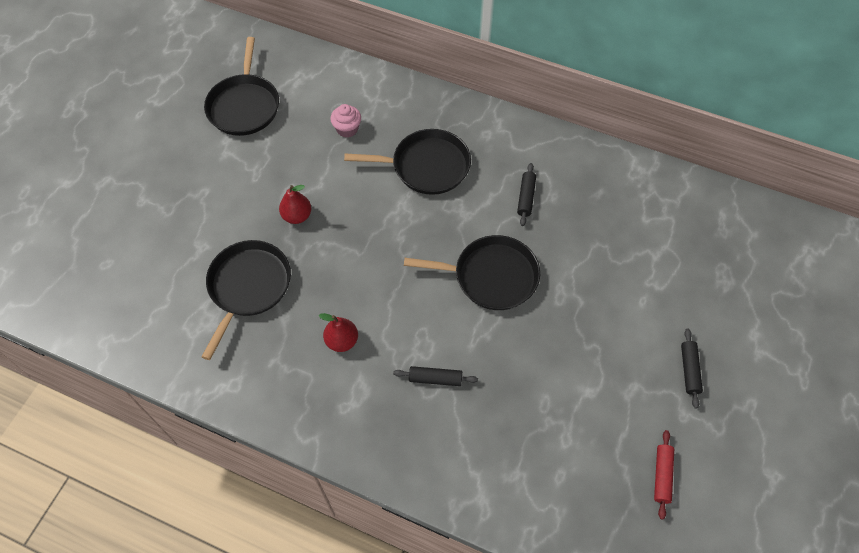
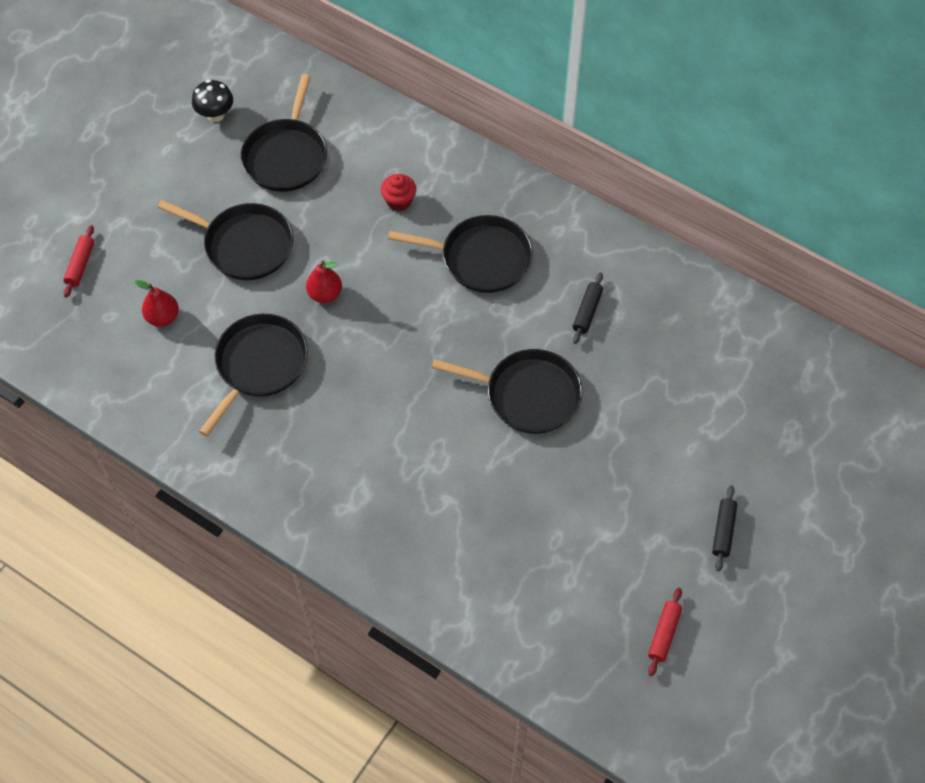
camera: 10 degrees right, 0 degrees up
red pear [319,313,358,352] -> red pear moved to [135,280,179,327]
pink cupcake [330,104,361,138] -> red cupcake [381,174,416,211]
black rolling pin [393,366,478,386] -> none
none -> red rolling pin [63,225,94,297]
none -> black pan [158,200,293,280]
none -> black mushroom [192,80,233,122]

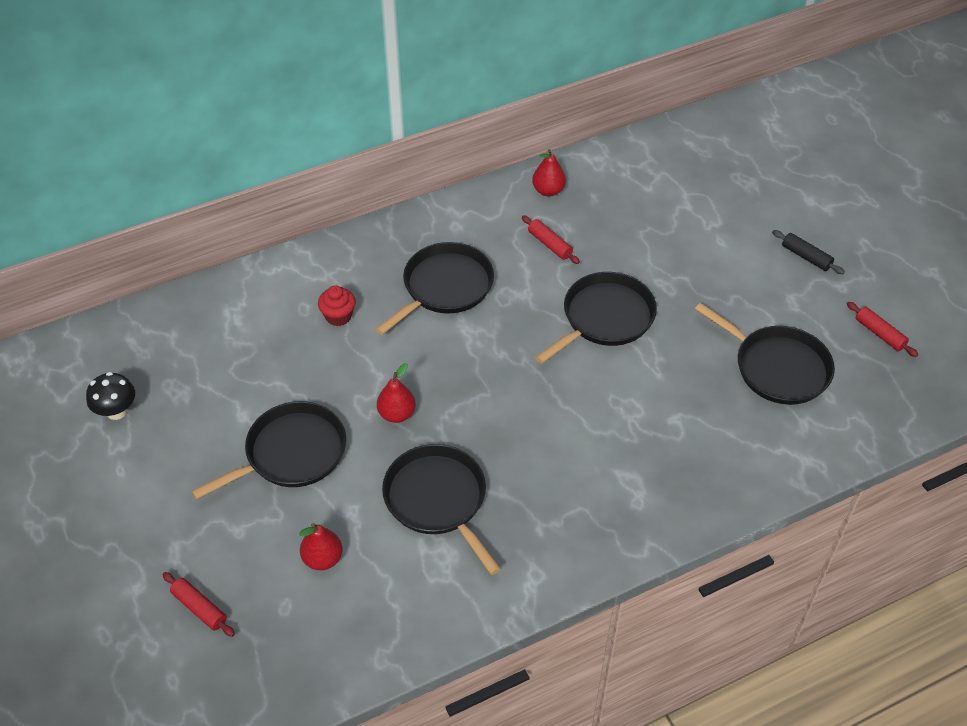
camera: 60 degrees left, 10 degrees down
black pan [241,74,327,192] -> black pan moved to [695,303,835,405]
black rolling pin [573,272,603,344] -> red rolling pin [522,215,580,264]
none -> red pear [532,149,566,196]

